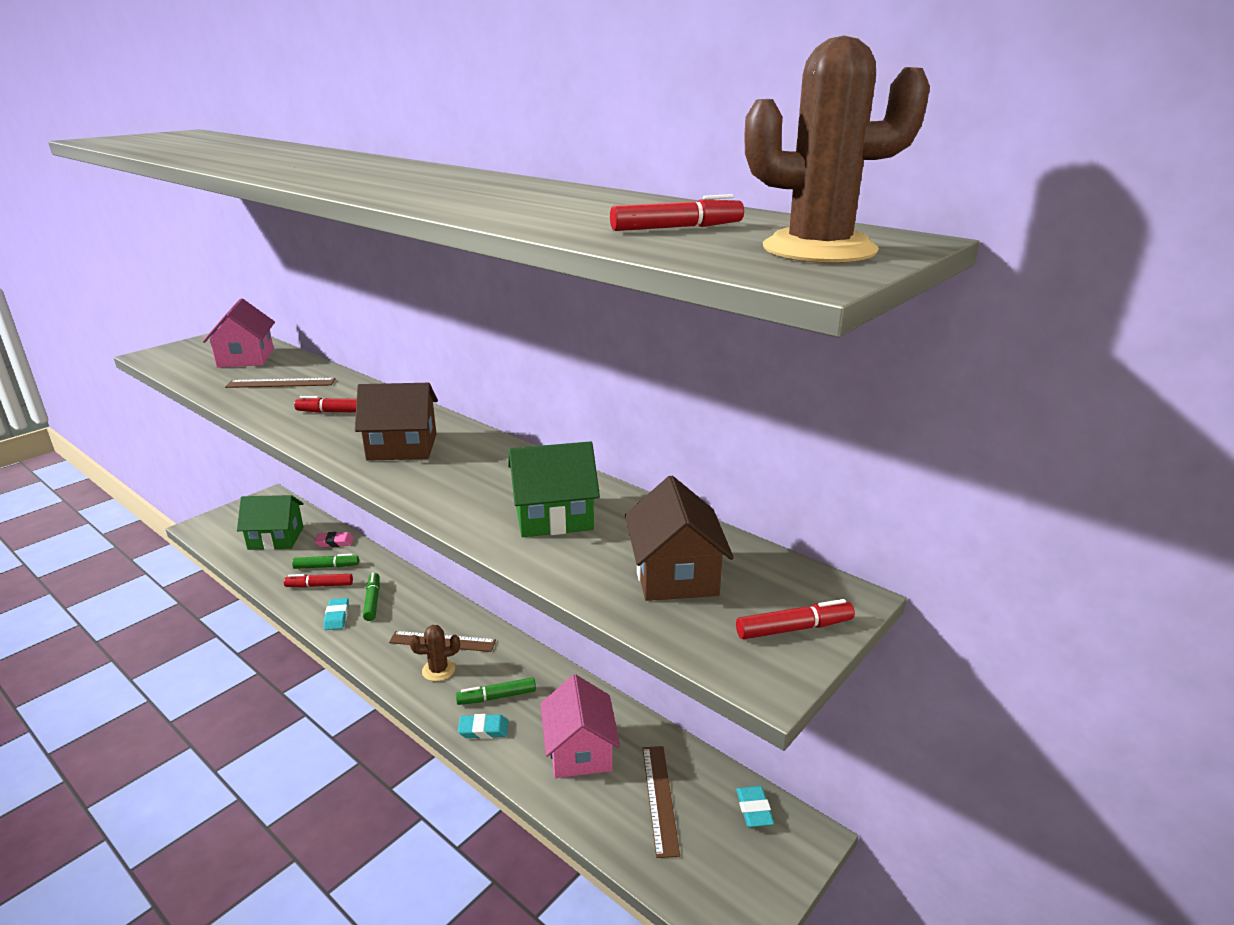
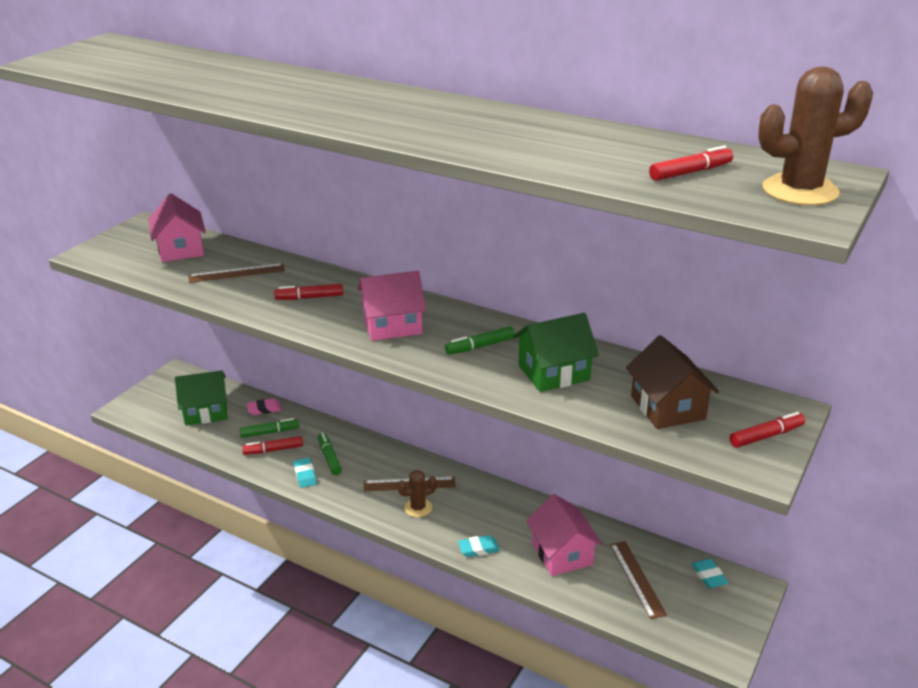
camera: 10 degrees left, 5 degrees up
brown house [355,383,438,461] -> pink house [358,271,426,341]
green marker [456,677,536,705] -> green marker moved to [445,326,515,355]

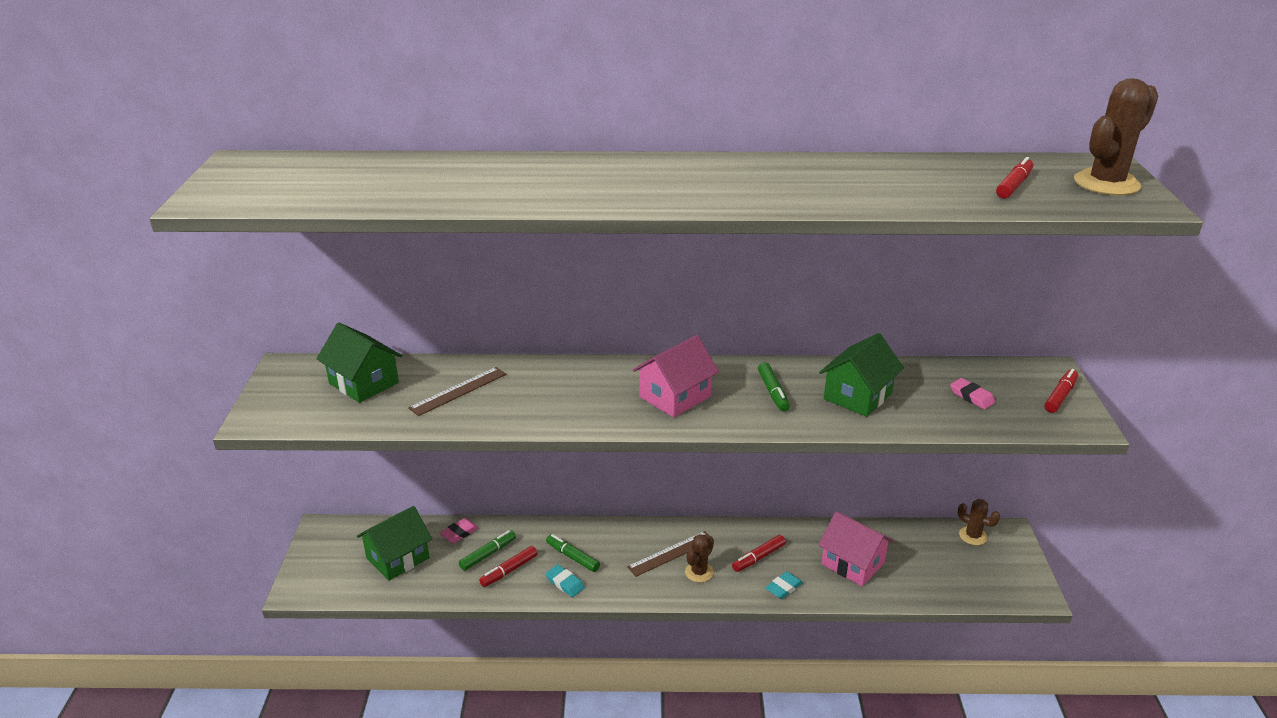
camera: 30 degrees left, 0 degrees up
pink house [148,194,206,262] -> green house [316,323,402,403]
red marker [274,284,343,300] -> red marker moved to [732,535,786,572]
green marker [445,326,515,355] -> green marker turned 45 degrees counterclockwise [758,362,790,412]
brown ruler [610,541,667,619] -> none
brown house [626,335,719,429] -> pink eraser [950,378,996,409]
turquoise eraser [692,559,728,588] -> brown cactus [958,499,1000,545]

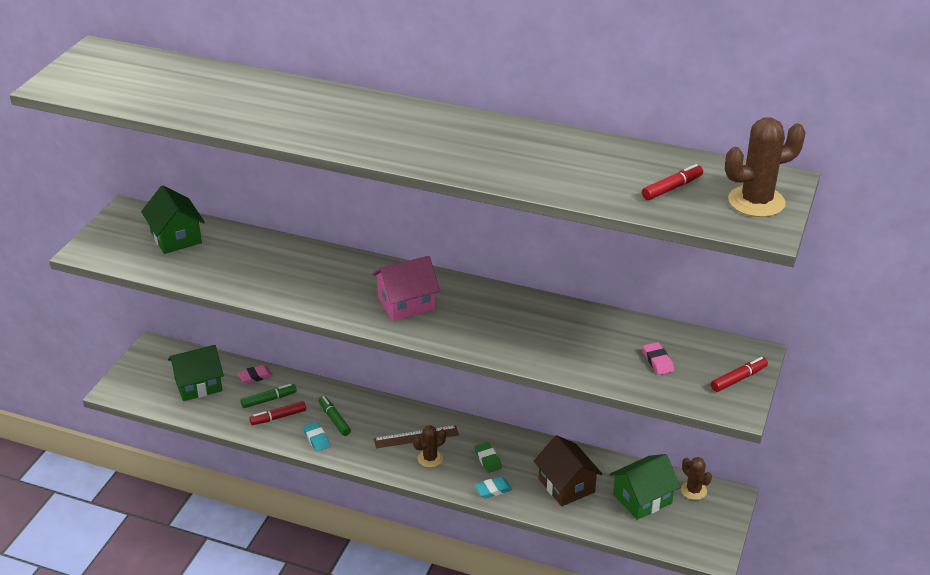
camera: 20 degrees right, 5 degrees up
brown ruler [408,367,507,416] -> none
red marker [732,535,786,572] -> green eraser [474,442,502,473]
green marker [758,362,790,412] -> none
pink house [818,511,894,586] -> brown house [534,435,603,506]
green house [819,333,904,417] -> green house moved to [610,454,680,520]

